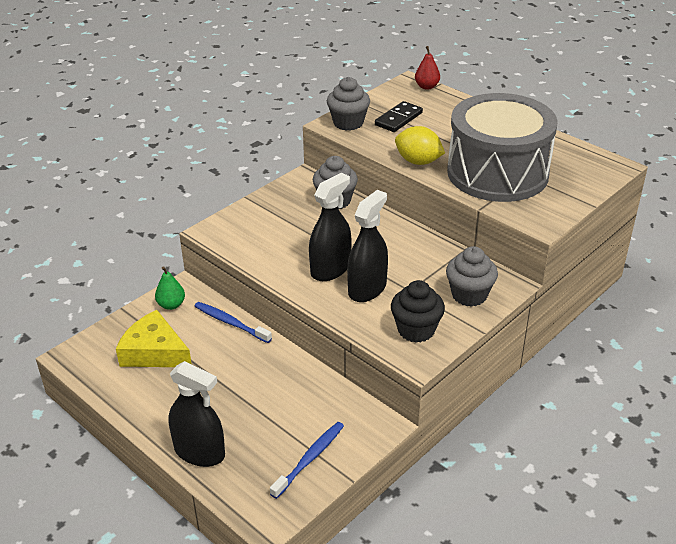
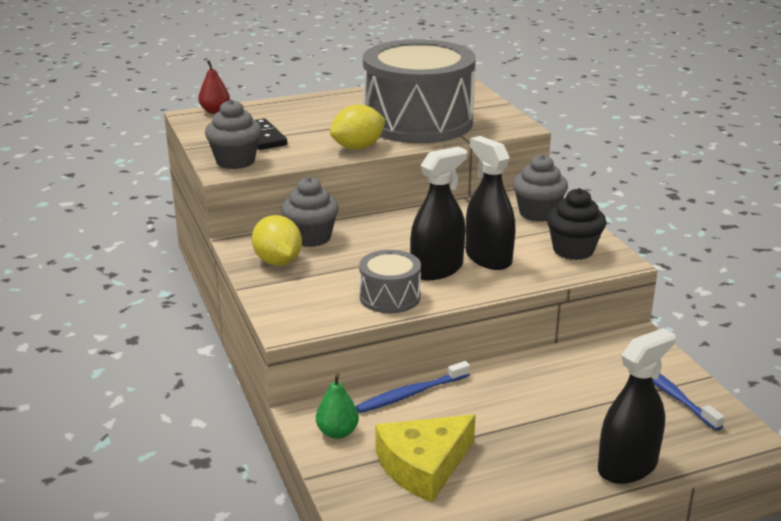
camera: 65 degrees left, 10 degrees down
black spray bottle [309,173,352,281] -> black spray bottle turned 75 degrees clockwise [410,146,467,280]
none -> yellow lemon [252,215,302,266]
none -> grey drum [359,250,421,313]

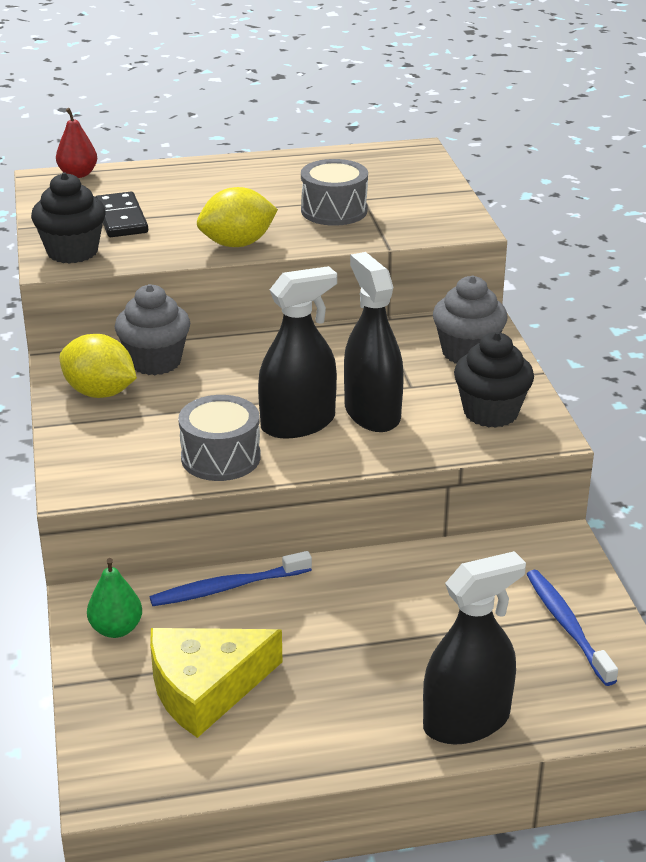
camera: 10 degrees right, 5 degrees up
grey cupcake [205,99,262,169] -> black cupcake [31,172,106,264]
yellow lemon [252,215,302,266] -> yellow lemon turned 45 degrees counterclockwise [59,334,137,398]
grey drum [363,39,476,143] -> grey drum [301,159,368,226], size x0.45

